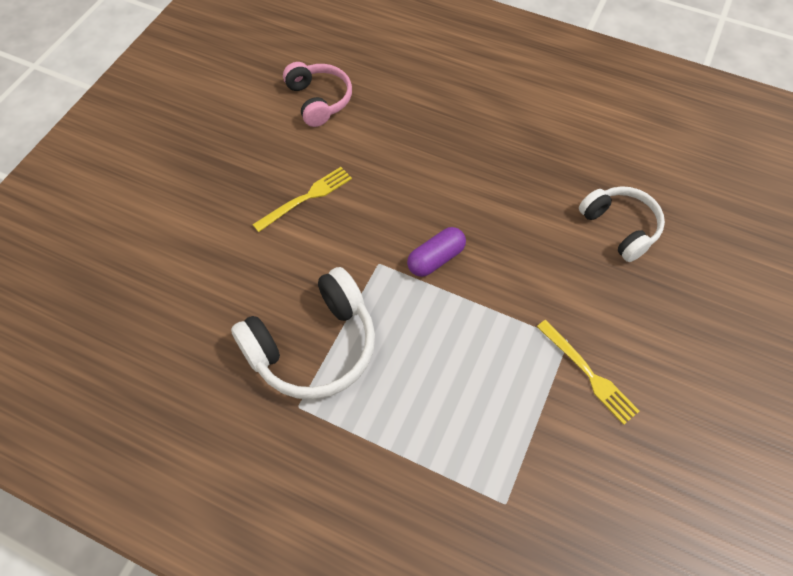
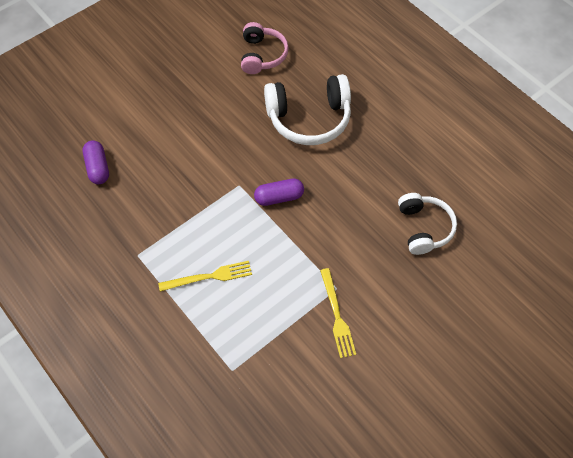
camera: 25 degrees right, 0 degrees up
white headphones [231,267,375,399] -> white headphones moved to [264,74,351,145]
yellow fork [252,167,352,232] -> yellow fork moved to [158,261,252,292]
none -> purple capsule [83,140,109,184]

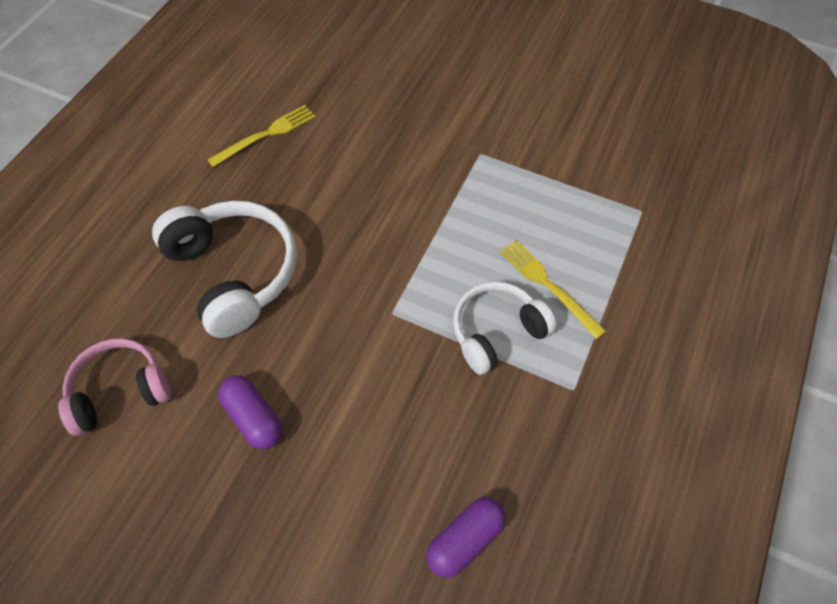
camera: 115 degrees left, 0 degrees up
purple capsule [254,178,304,206] -> purple capsule moved to [218,375,282,449]
yellow fork [320,268,356,358] -> yellow fork moved to [207,105,316,167]
white headphones [398,193,457,255] -> white headphones moved to [453,282,556,375]

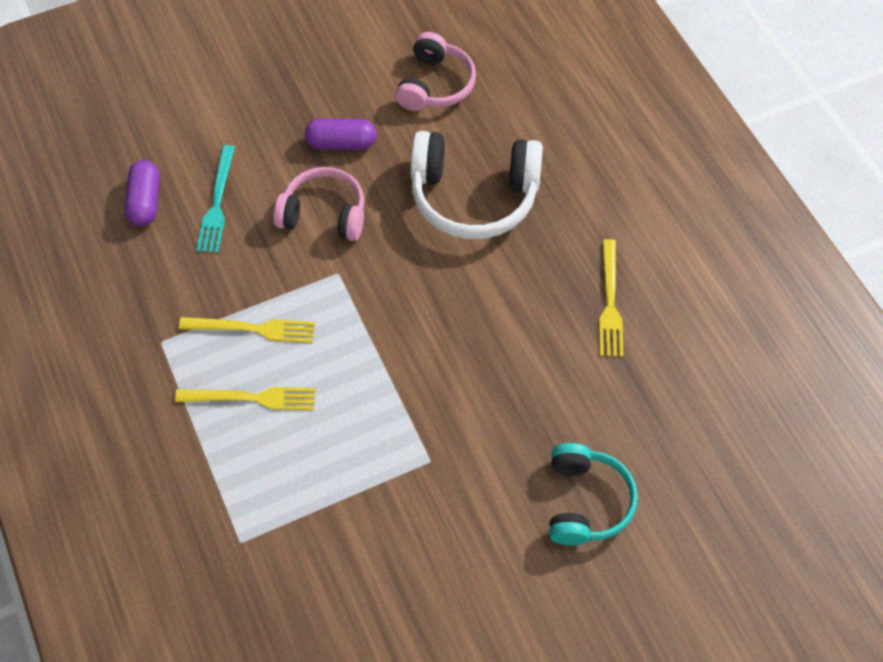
camera: 130 degrees right, 0 degrees up
white headphones [453,282,556,375] -> yellow fork [179,317,315,343]
none -> turquoise fork [196,145,235,253]
none -> pink headphones [274,167,365,241]
none -> turquoise headphones [549,443,638,546]

